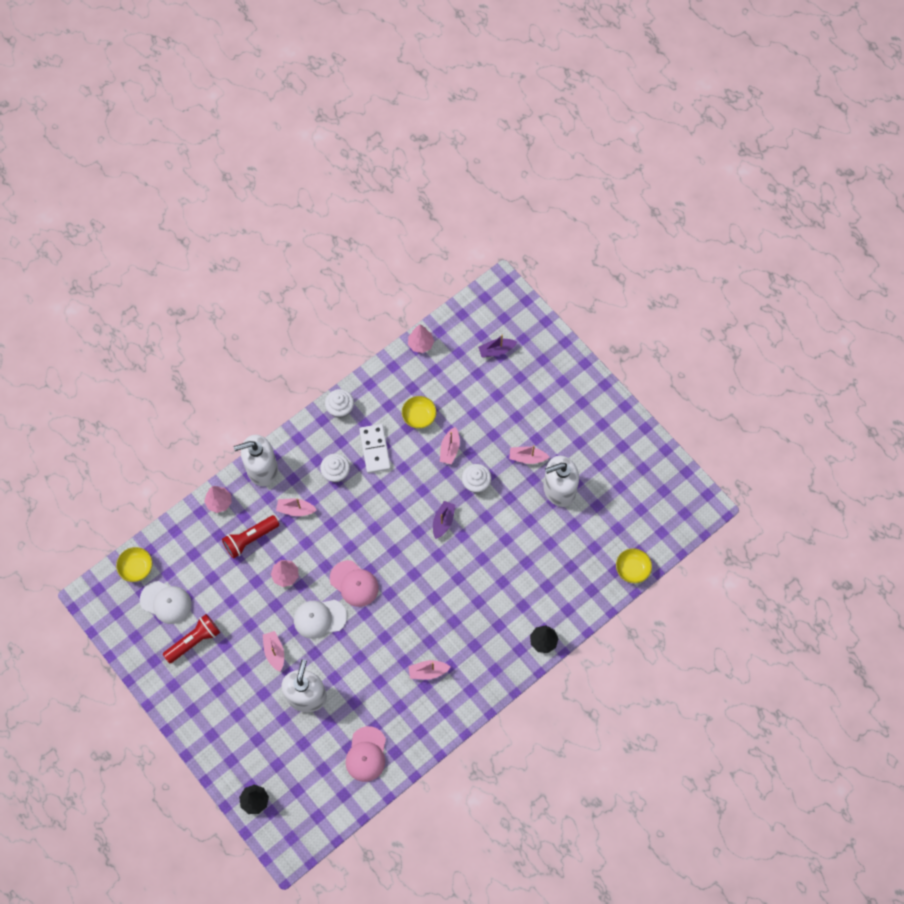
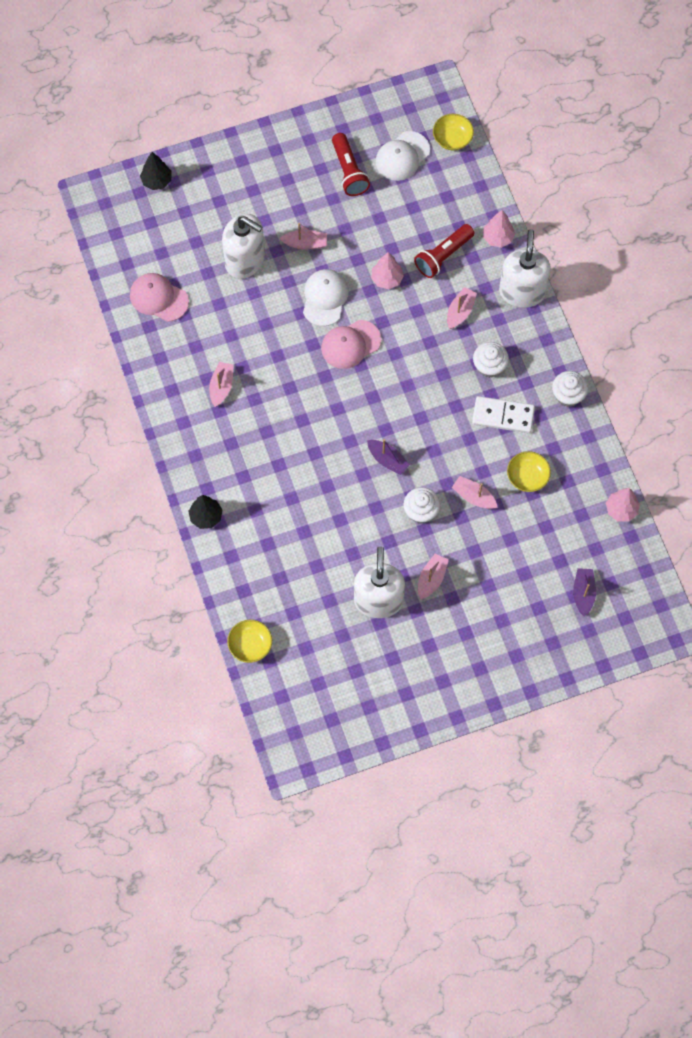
camera: 110 degrees right, 0 degrees up
red flashlight [222,515,279,559] -> red flashlight turned 120 degrees counterclockwise [414,224,474,278]

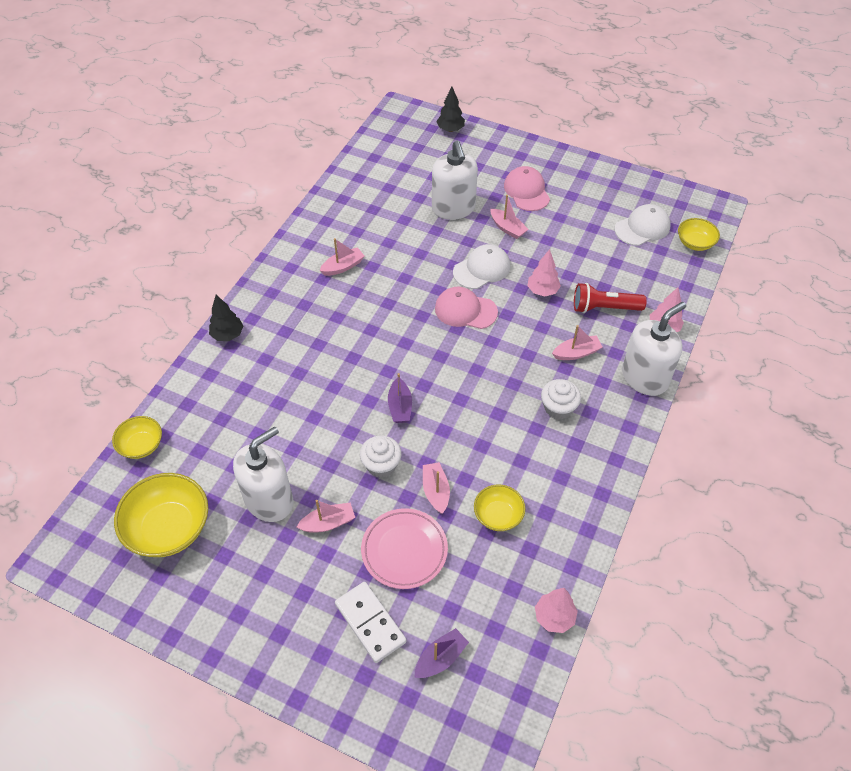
camera: 45 degrees right, 15 degrees down
pink cap [130,273,189,322] -> pink cap moved to [504,166,550,211]
red flashlight [332,133,370,196] -> none
white cap [376,131,430,181] -> white cap turned 150 degrees clockwise [615,204,671,246]
white domino [472,396,535,433] -> white domino moved to [335,582,407,663]
white cupcake [552,371,588,407] -> none
none -> yellow bowl [114,473,208,557]
none -> pink plate [361,508,448,589]

